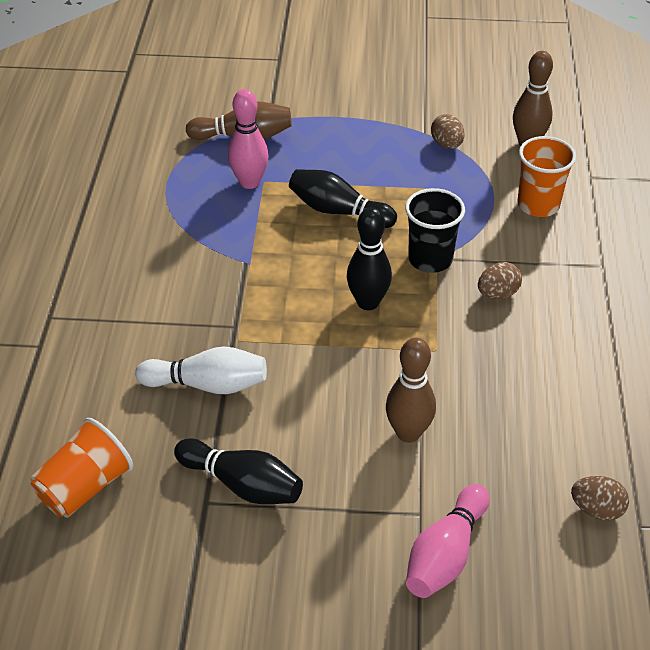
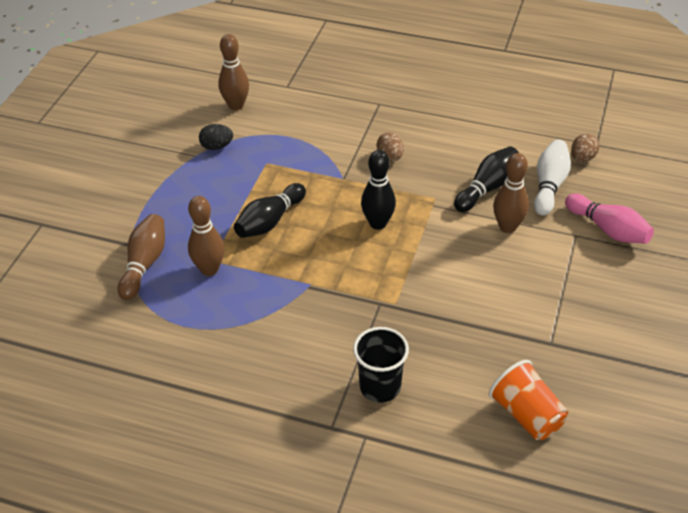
camera: 75 degrees left, 0 degrees up
white bowling pin [135,346,267,394] -> white bowling pin moved to [534,139,571,216]
black bowling pin [174,438,303,504] -> black bowling pin moved to [454,146,519,212]
pink bowling pin [228,89,269,189] -> brown bowling pin [188,196,224,276]
black cup [405,188,465,273] -> black cup moved to [353,327,409,403]
brown egg [431,114,465,149] -> black egg [199,124,233,150]
orange cup [517,136,576,217] -> none

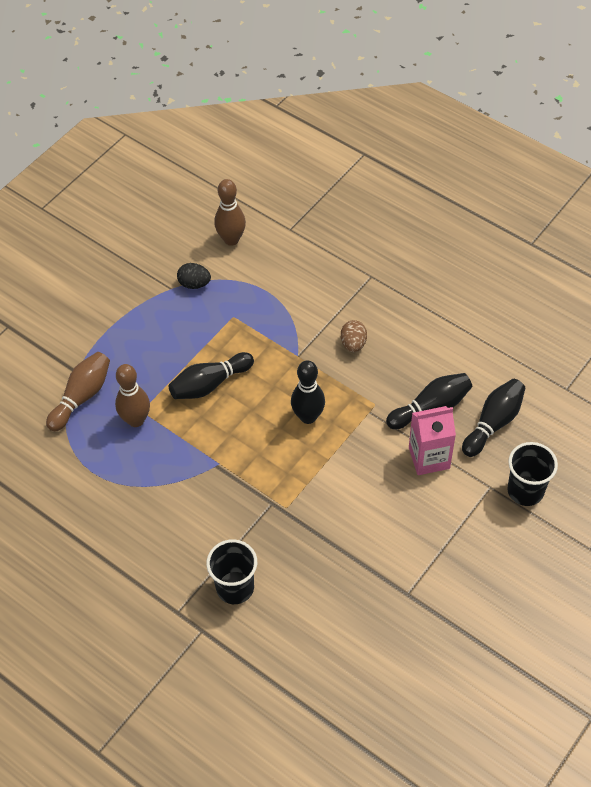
camera: 20 degrees right, 10 degrees up
orange cup [489,360,568,440] -> none
brown bowling pin [493,153,529,233] -> pink carton [409,406,456,475]
white bowling pin [534,139,571,216] -> black bowling pin [462,379,525,457]
pink bowling pin [565,194,654,244] -> black cup [508,442,558,506]
brown egg [571,134,599,162] -> none

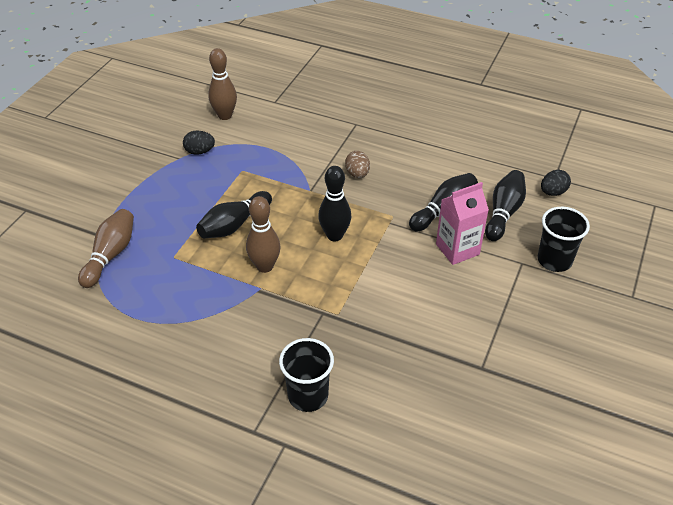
camera: 15 degrees left, 10 degrees down
brown bowling pin [115,364,150,427] -> brown bowling pin moved to [246,196,280,273]
none -> black egg [541,170,571,196]

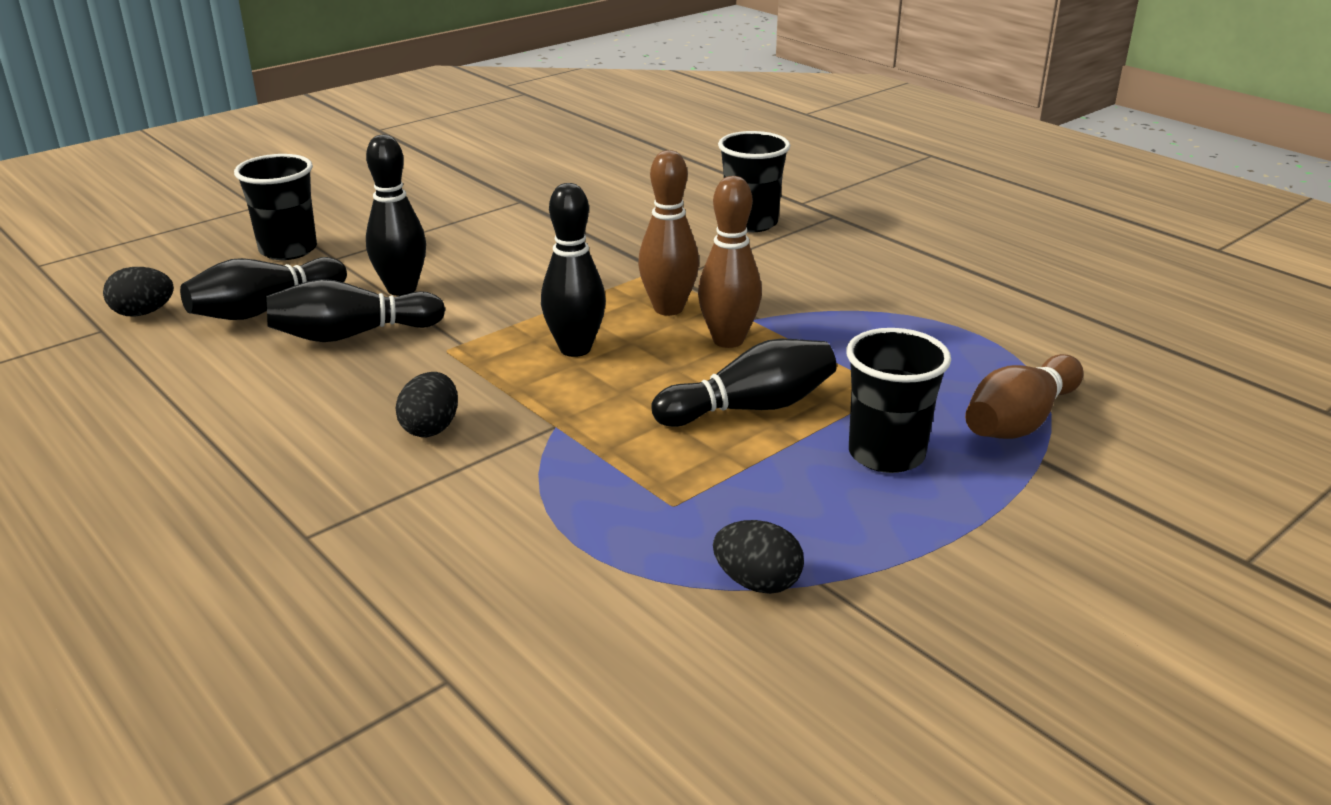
camera: 155 degrees left, 15 degrees down
brown bowling pin [208,48,237,120] -> brown bowling pin moved to [638,150,699,316]
brown egg [345,151,370,178] -> black egg [395,372,458,437]
pink carton [436,182,489,265] -> black bowling pin [366,135,426,296]
none -> black cup [846,328,951,473]

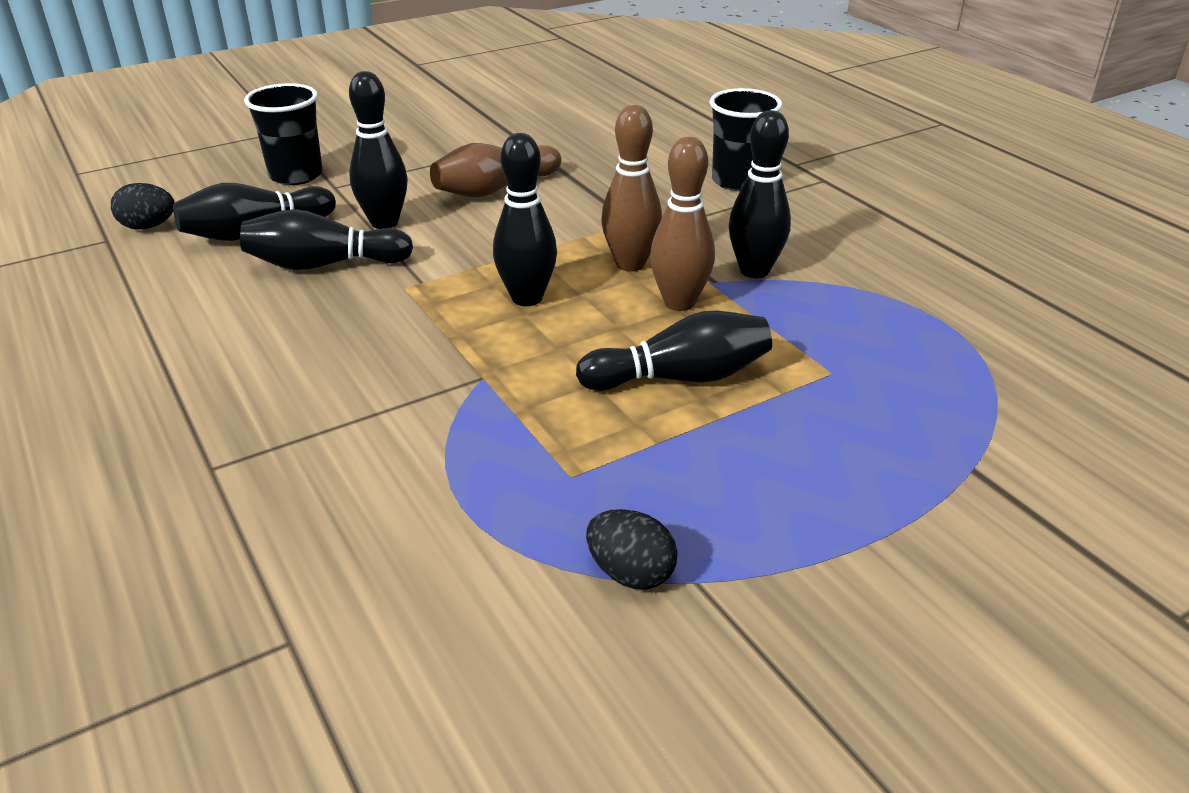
camera: 10 degrees right, 5 degrees up
black egg [395,372,458,437] -> none
black cup [846,328,951,473] -> none
brown bowling pin [965,354,1084,439] -> brown bowling pin moved to [430,143,561,197]
none -> black bowling pin [729,110,791,278]

